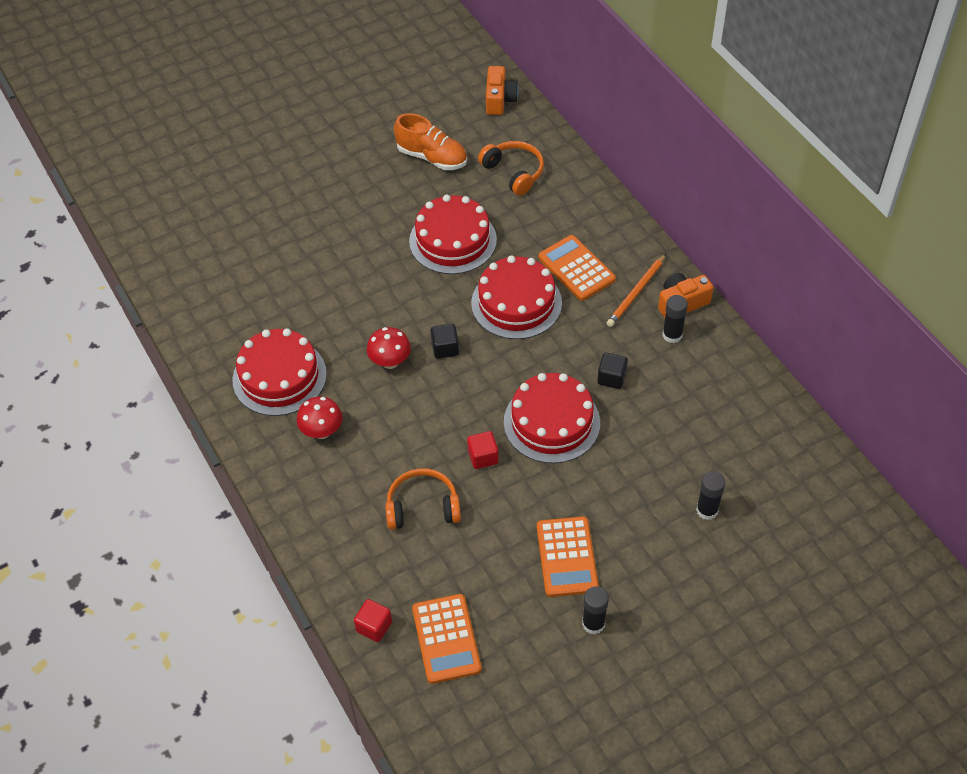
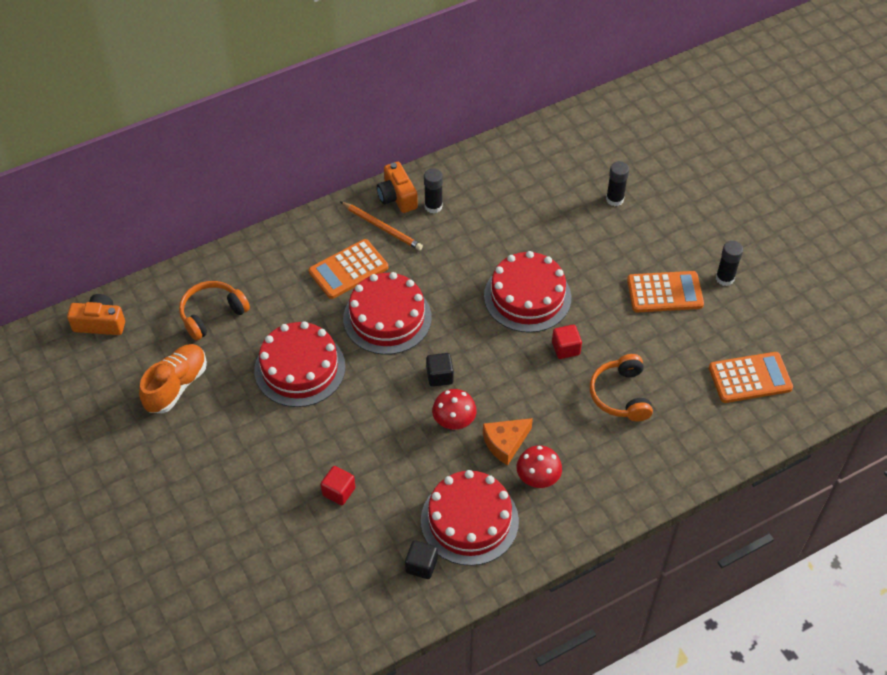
camera: 90 degrees left, 0 degrees up
red cube [354,599,392,642] -> red cube moved to [321,466,355,505]
black cube [597,353,628,389] -> black cube moved to [405,540,438,579]
none -> orange cheese [483,418,533,465]

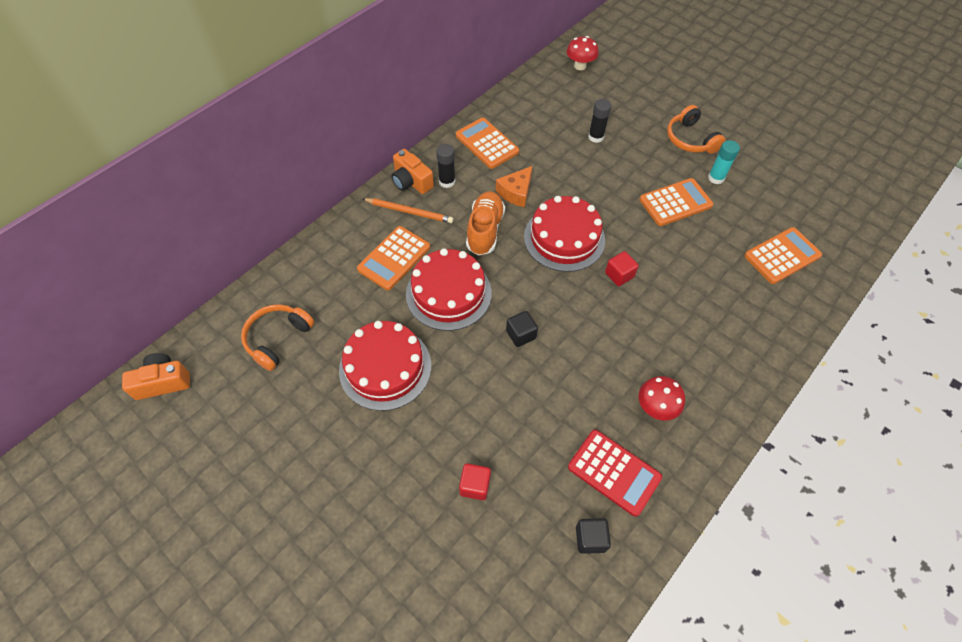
camera: 20 degrees left, 5 degrees up
orange shoe [139,344,207,413] -> orange shoe moved to [466,191,505,255]
red cake [421,470,519,566] -> red calculator [568,430,662,517]
red mushroom [432,389,477,430] -> red mushroom moved to [567,36,599,70]
orange cheese [483,418,533,465] -> orange cheese moved to [496,166,532,207]
orange headphones [590,354,653,421] -> orange headphones moved to [667,105,726,154]
black glue stick [716,241,743,286] -> turquoise glue stick [708,140,740,184]
none -> orange calculator [456,118,519,169]

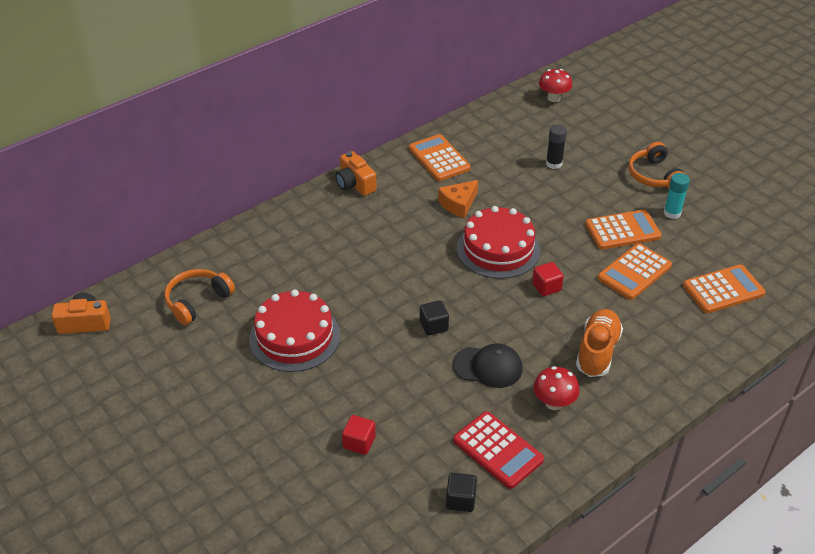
camera: 10 degrees right, 15 degrees down
orange calculator [357,226,430,290] -> orange calculator moved to [597,243,672,300]
orange pencil [363,198,454,223] -> none
red cake [406,248,492,331] -> none
black glue stick [436,144,455,188] -> none
orange shoe [466,191,505,255] -> orange shoe moved to [576,309,623,377]
none -> black cap [453,343,522,388]

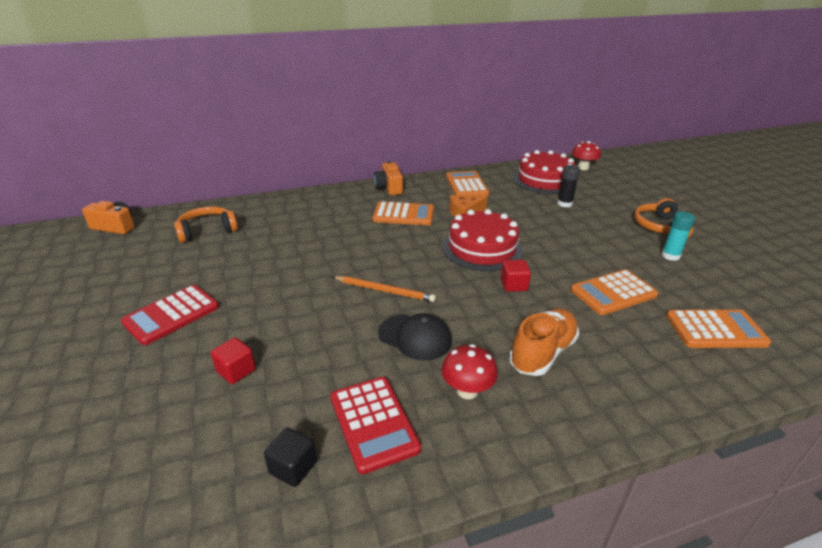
camera: 20 degrees right, 10 degrees down
red cake [249,289,340,372] -> red cake moved to [513,150,577,194]
black cube [420,300,449,336] -> orange pencil [333,276,436,302]
orange calculator [585,210,662,250] -> orange calculator moved to [373,201,434,225]
none -> red calculator [121,285,219,345]

